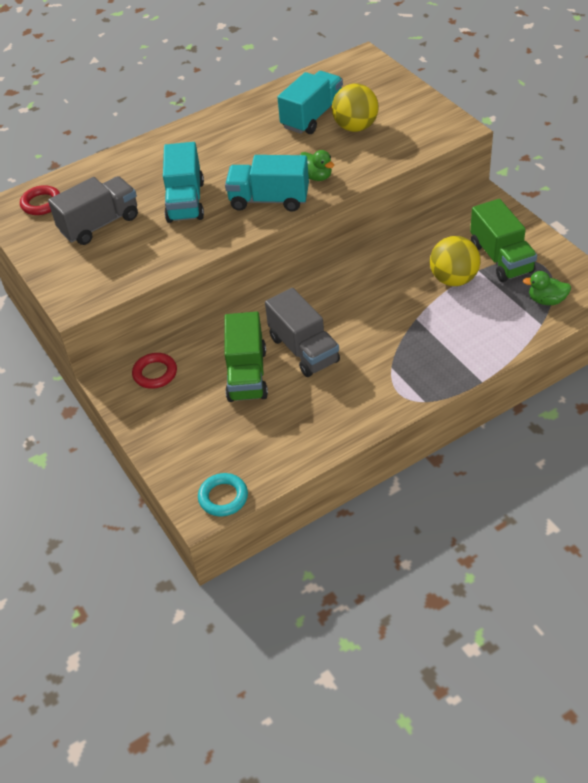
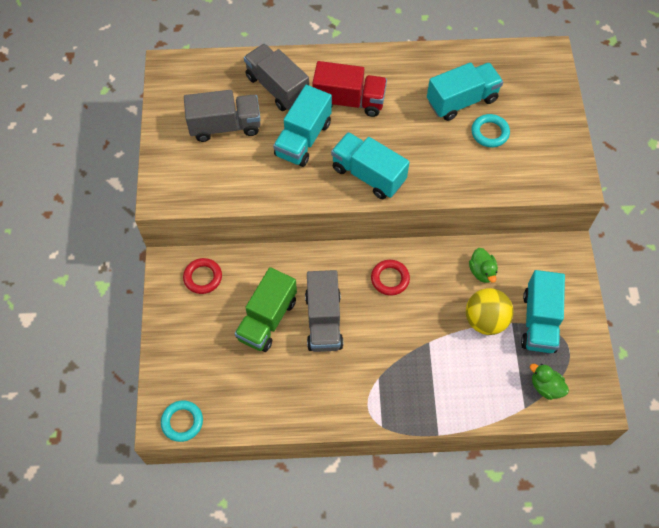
camera: 25 degrees right, 15 degrees up
red ring [20,185,60,215] -> red ring moved to [371,260,410,296]
green duck [300,150,334,181] -> green duck moved to [469,248,498,283]
yellow ball [332,83,379,132] -> turquoise ring [471,114,510,147]
green truck [470,199,537,282] -> turquoise truck [521,270,565,353]
none -> grey truck [244,44,309,111]
none -> red truck [312,61,387,117]

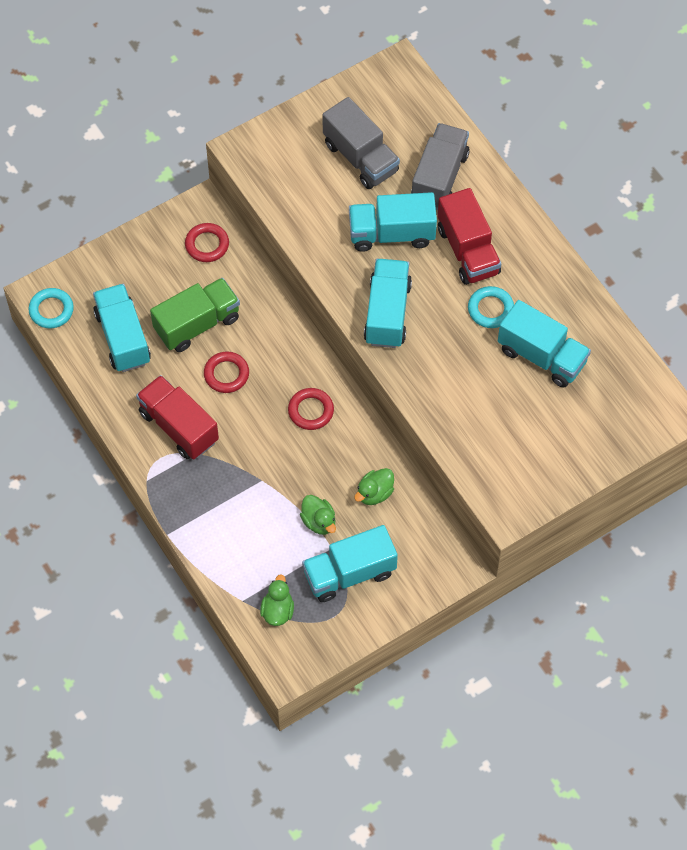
camera: 60 degrees right, 0 degrees up
green truck [234,267,297,352] -> green truck turned 150 degrees clockwise [150,278,240,352]
grey truck [305,270,343,352] -> red ring [204,352,249,393]
yellow ball [466,288,514,335] -> green duck [300,495,336,535]
turquoise ring [471,114,510,147] -> turquoise ring moved to [468,286,514,328]
none -> turquoise truck [93,284,151,372]
none -> red truck [136,375,219,459]

